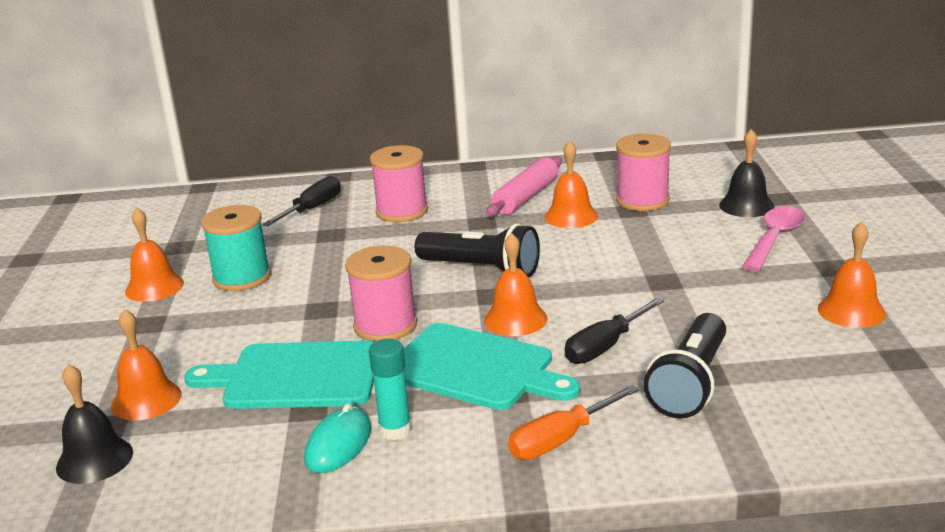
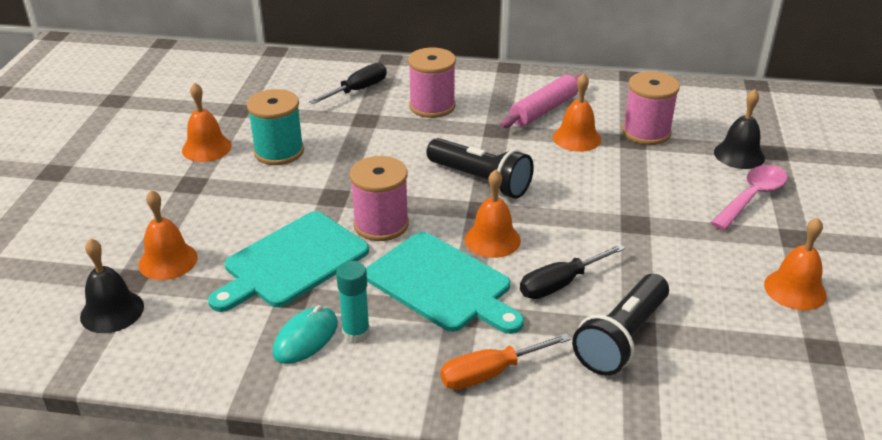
camera: 10 degrees right, 10 degrees up
turquoise cutting board [184,340,375,409] -> turquoise cutting board turned 60 degrees counterclockwise [208,211,369,312]

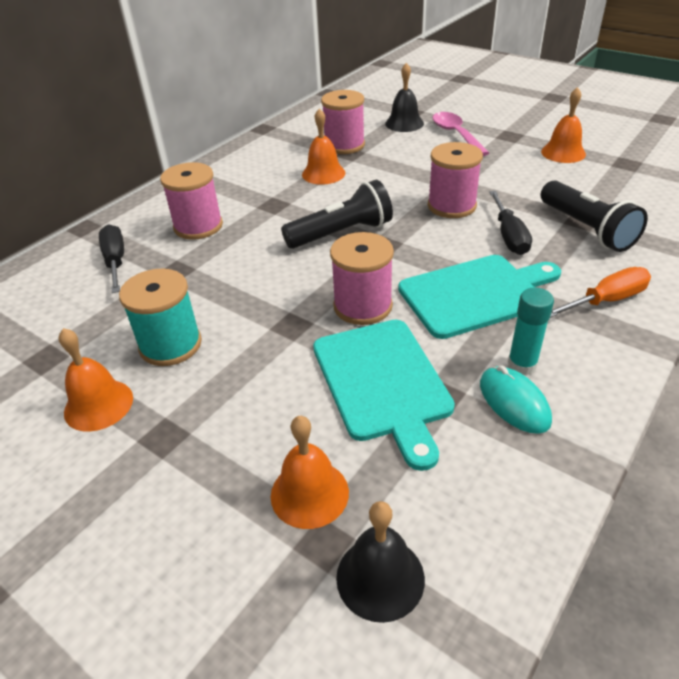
camera: 60 degrees left, 5 degrees up
orange screwdriver [440,333,571,390] -> orange screwdriver turned 120 degrees counterclockwise [550,267,651,318]
orange bell [465,170,521,258] -> none
pink rolling pin [500,74,582,128] -> none
none -> pink spool [428,142,483,218]

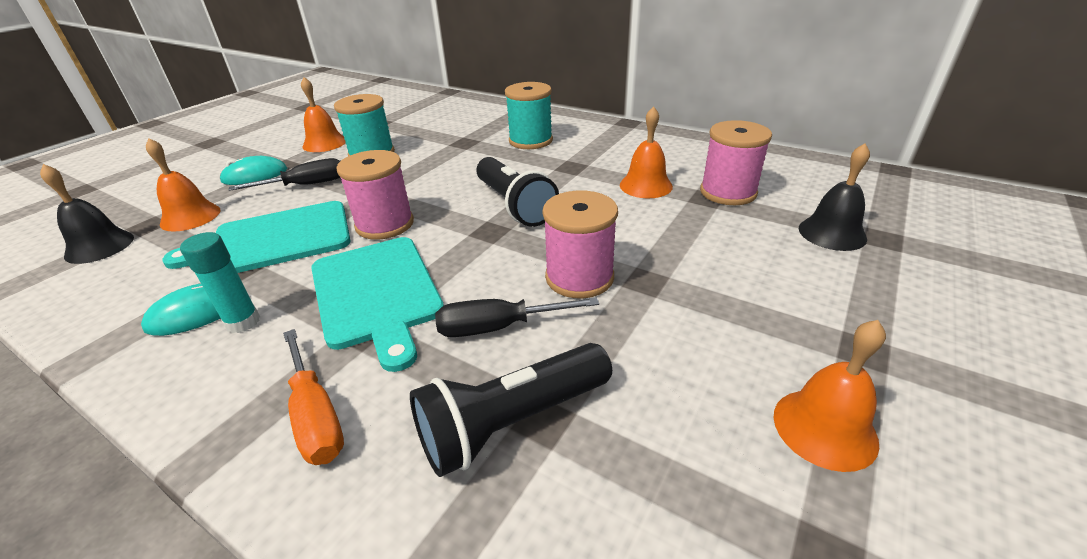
camera: 85 degrees right, 5 degrees down
black screwdriver [99,224,124,293] -> black screwdriver moved to [229,158,340,191]
pink spool [160,162,223,240] -> turquoise spool [505,82,553,149]
pink spoon [432,112,489,156] -> none
none -> turquoise mouse [219,156,287,185]

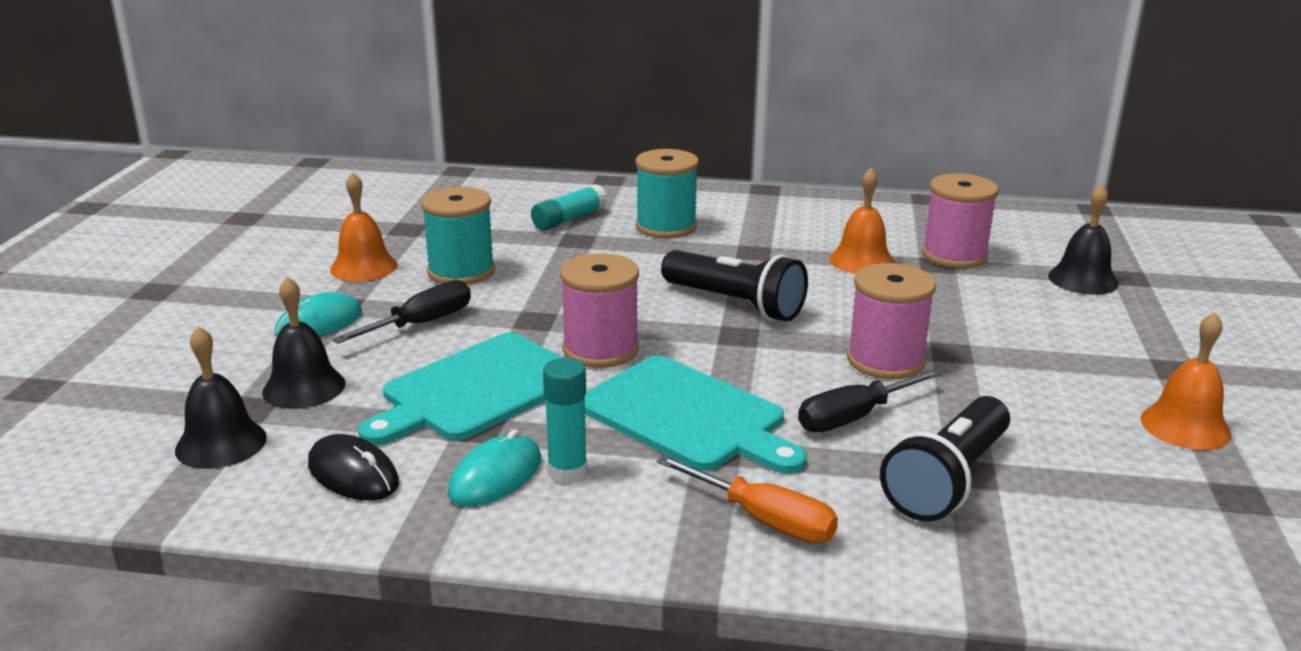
camera: 25 degrees left, 10 degrees down
orange bell [146,138,220,232] -> black bell [262,277,345,409]
none -> black mouse [308,434,399,501]
none -> turquoise glue stick [531,184,607,230]

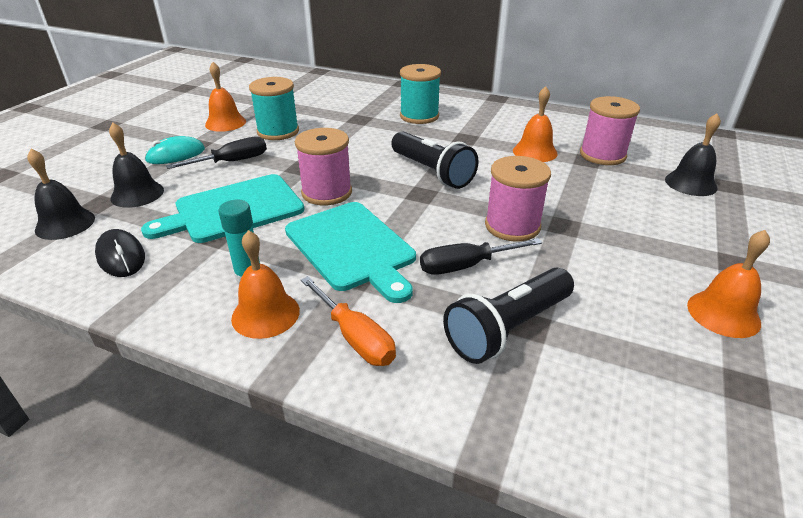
camera: 15 degrees right, 10 degrees up
turquoise mouse [448,429,541,506] -> none
turquoise glue stick [531,184,607,230] -> none
none -> orange bell [231,230,300,339]

